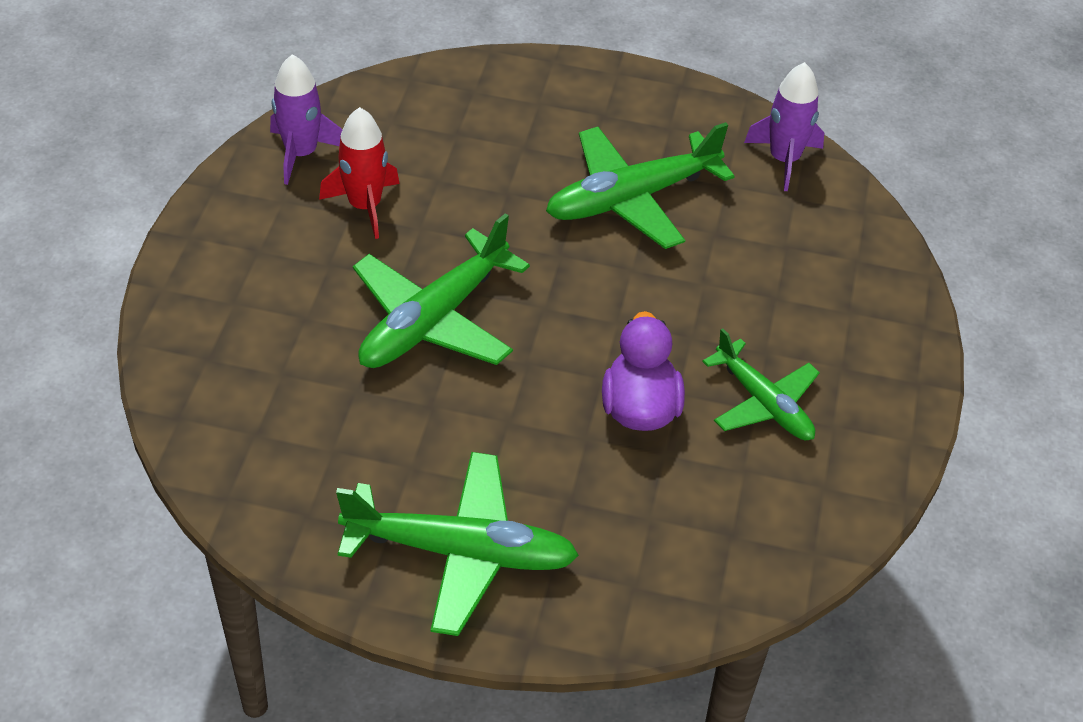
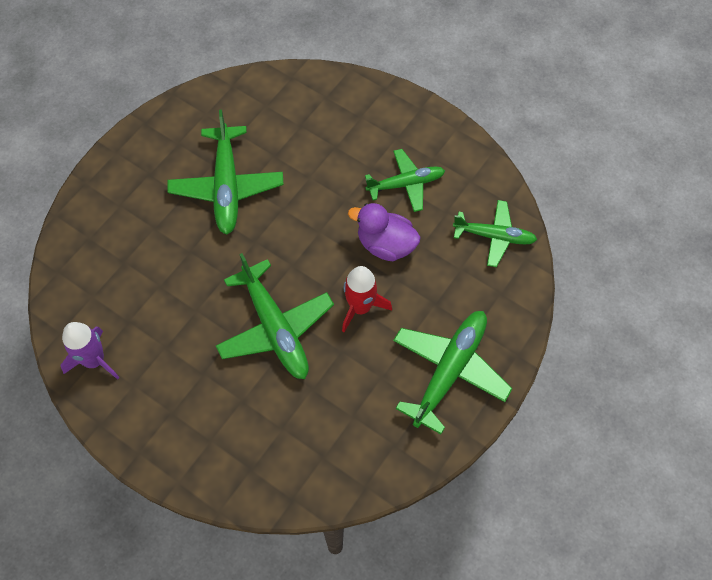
camera: 65 degrees left, 15 degrees up
red rocket [319,107,400,239] -> red rocket moved to [342,266,392,332]
purple rocket [744,62,824,191] -> none
none -> green plane [453,200,537,267]

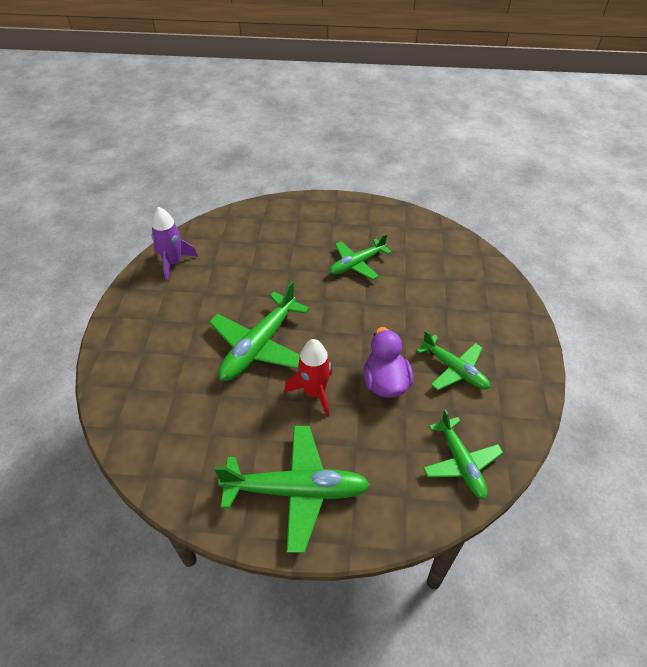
camera: 60 degrees right, 15 degrees down
green plane [167,110,284,235] -> green plane [329,234,392,280], size x0.64

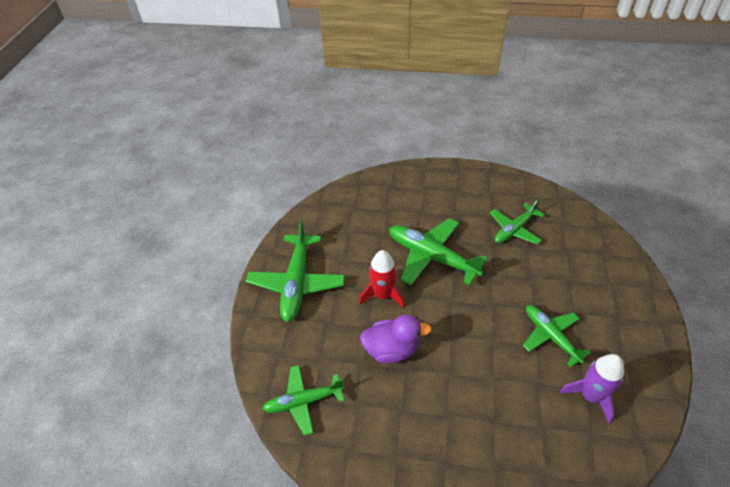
camera: 95 degrees right, 0 degrees up
purple rocket [151,206,198,281] -> purple rocket moved to [560,354,624,424]
green plane [416,331,490,390] -> green plane moved to [490,199,545,244]

